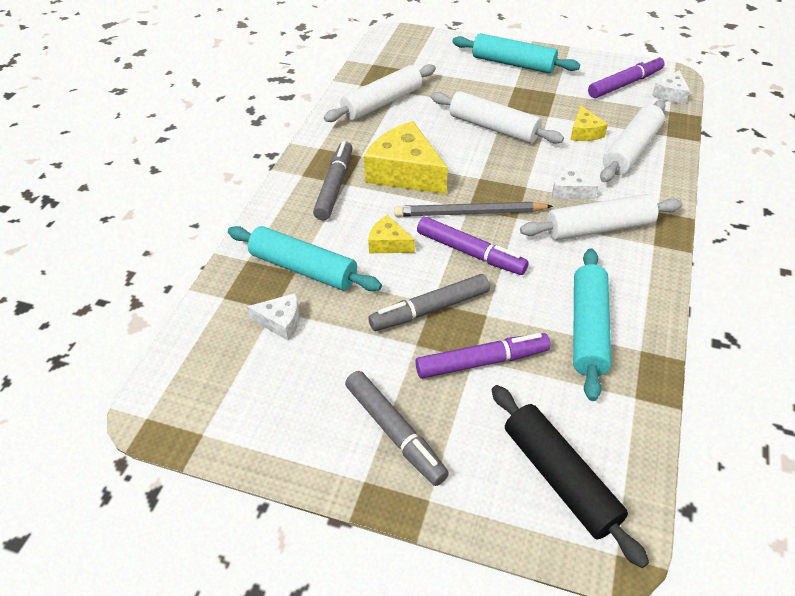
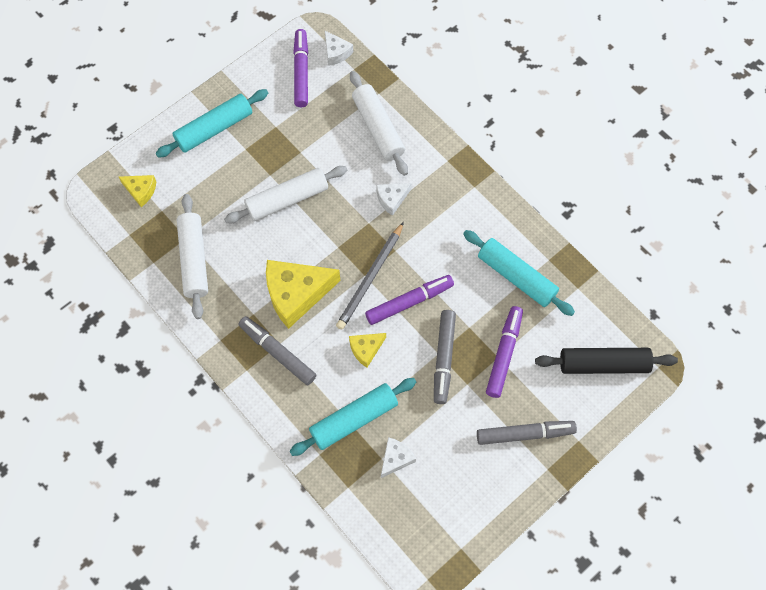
camera: 60 degrees left, 20 degrees up
white rolling pin [520,194,682,240] -> none
yellow cheese [570,105,608,141] -> yellow cheese moved to [119,175,156,207]

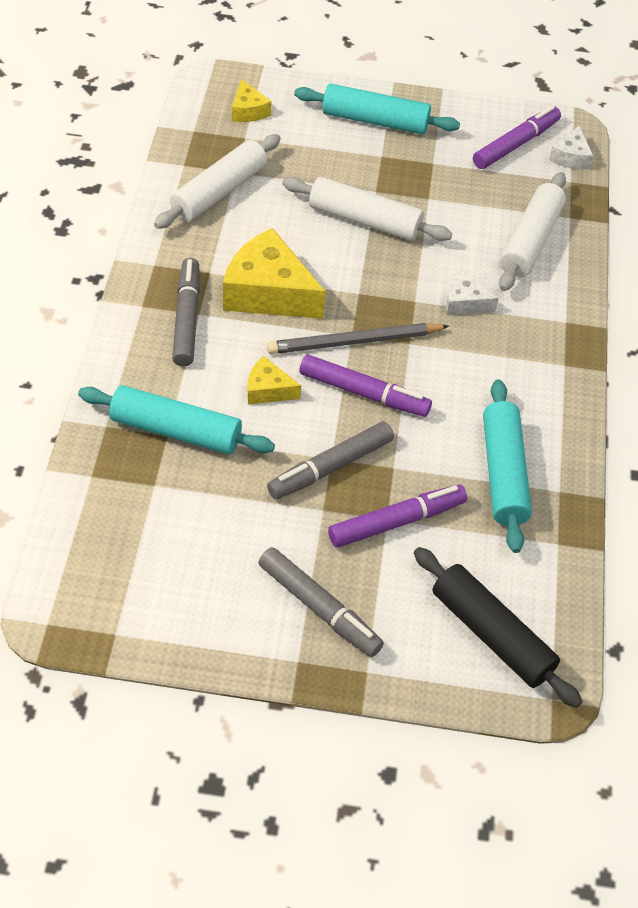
camera: 45 degrees right, 15 degrees down
white cheese [381,437,416,478] -> none

